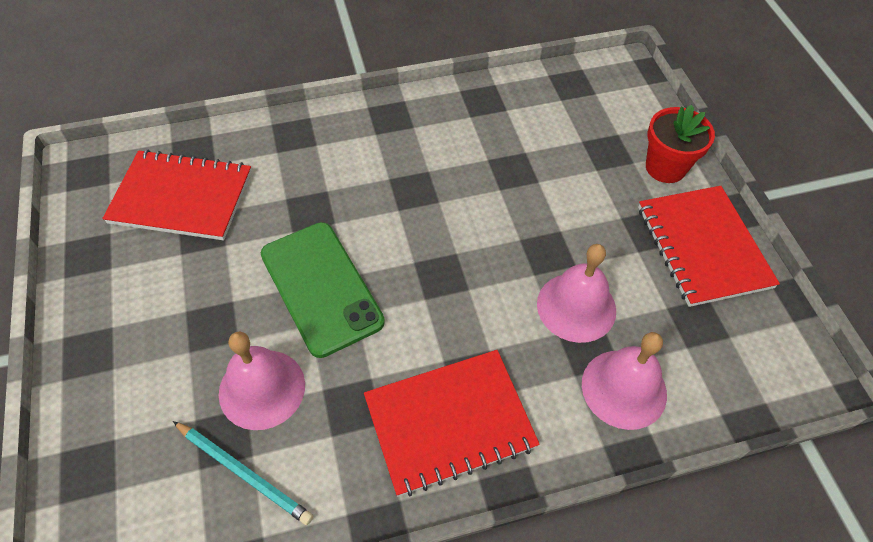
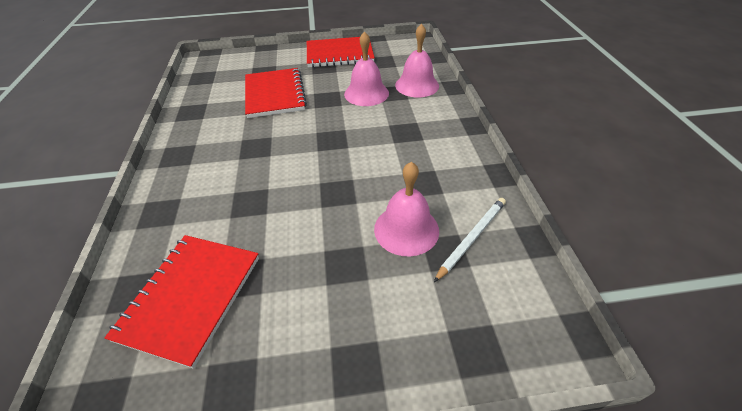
camera: 80 degrees left, 10 degrees down
turquoise pencil [173,421,313,525] -> white pencil [434,198,506,282]
green phone [261,222,385,358] -> none
red notebook [364,350,540,497] -> red notebook moved to [245,68,307,118]
red flower pot [646,105,715,183] -> none

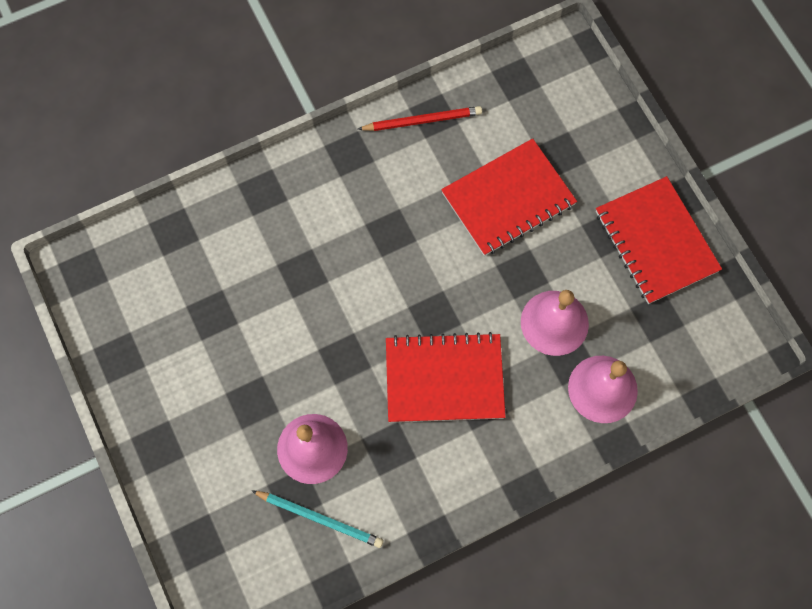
camera: 70 degrees right, 25 degrees up
red notebook [104,235,259,369] -> red notebook moved to [386,332,506,423]
white pencil [434,198,506,282] -> turquoise pencil [251,490,383,548]
none -> red pencil [358,106,482,131]

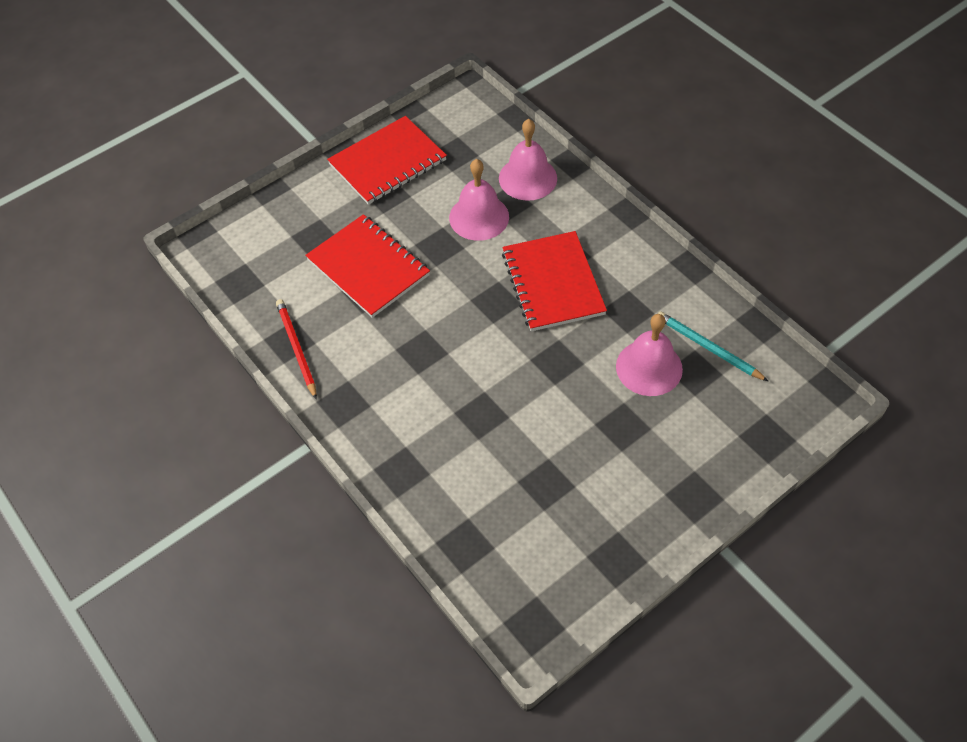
camera: 100 degrees left, 15 degrees down
turquoise pencil [251,490,383,548] -> turquoise pencil turned 60 degrees counterclockwise [658,312,768,381]

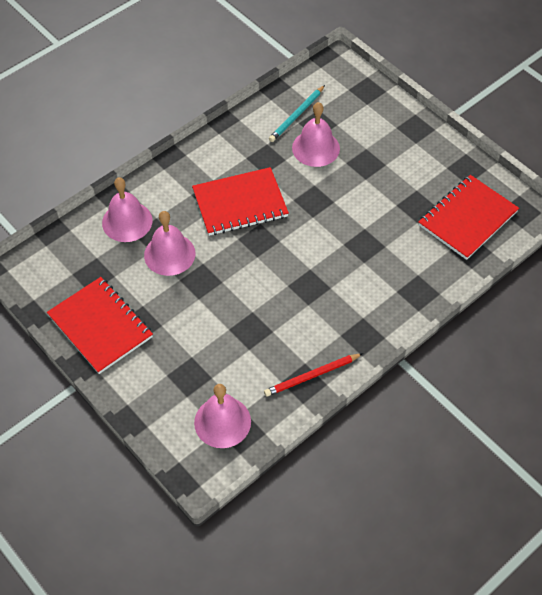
camera: 95 degrees left, 0 degrees up
red notebook [305,214,430,318] -> red notebook moved to [418,175,519,260]
none -> pink bell [194,384,251,448]

